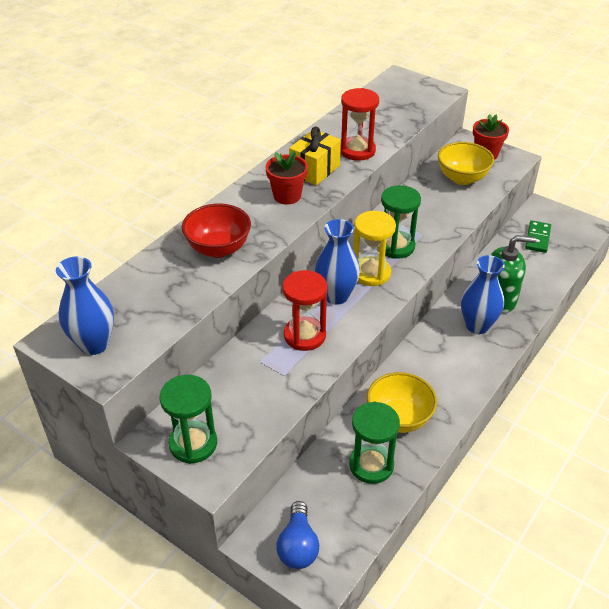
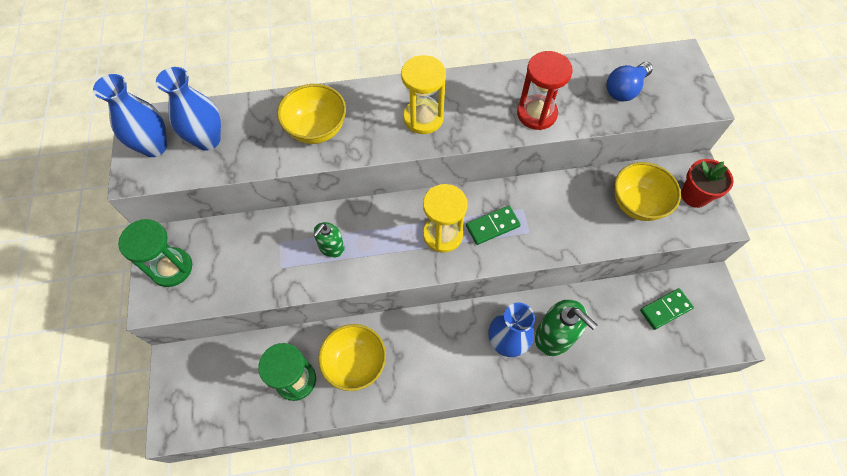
camera: 45 degrees right, 20 degrees up
red bowl [182,204,251,258] -> yellow bowl [277,84,346,144]
red flower pot [266,151,308,205] -> yellow hourglass [401,55,446,134]
blue light bulb [277,501,319,569] -> blue light bulb moved to [607,62,653,101]
red hourglass [282,270,327,351] -> green soap dispenser [313,222,345,258]
yellow gift [289,127,341,185] -> none
blue vase [315,219,360,305] -> blue vase moved to [156,67,221,151]
green hourglass [381,185,421,259] -> green domino [466,206,521,245]

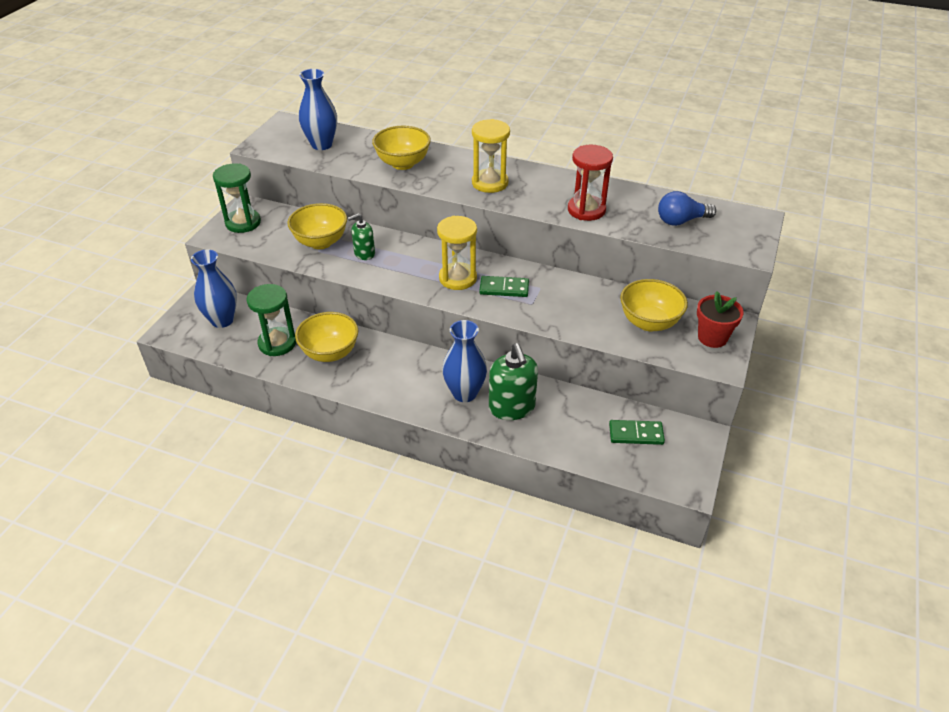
camera: 30 degrees right, 20 degrees down
blue vase [93,74,167,157] -> blue vase moved to [191,249,237,328]
none -> yellow bowl [287,203,347,249]

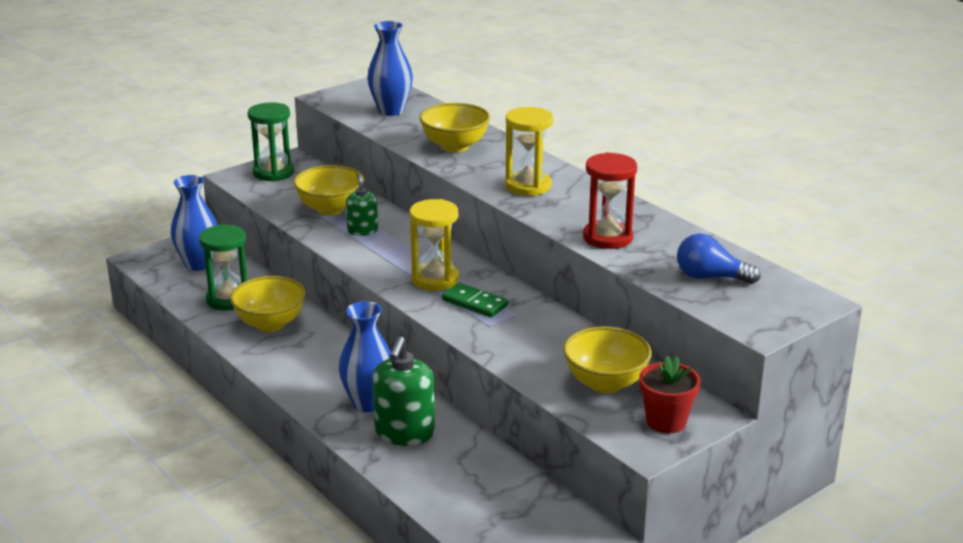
camera: 30 degrees right, 15 degrees down
green soap dispenser [348,213,375,260] -> green soap dispenser turned 75 degrees clockwise [346,173,378,236]
green domino [609,420,665,445] -> none

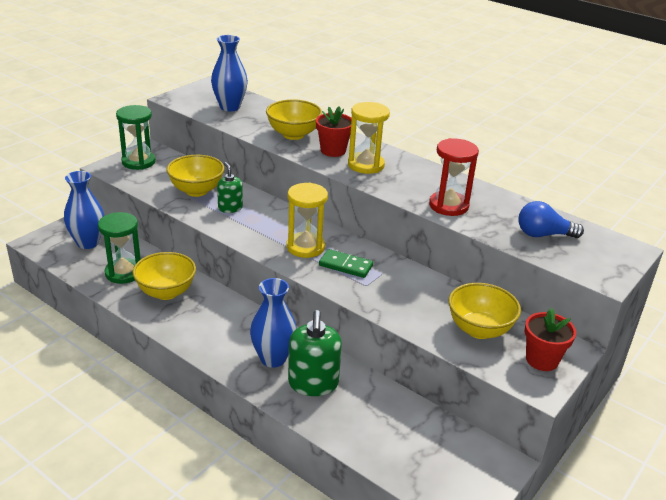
camera: 15 degrees left, 5 degrees up
none -> red flower pot [316,106,352,157]

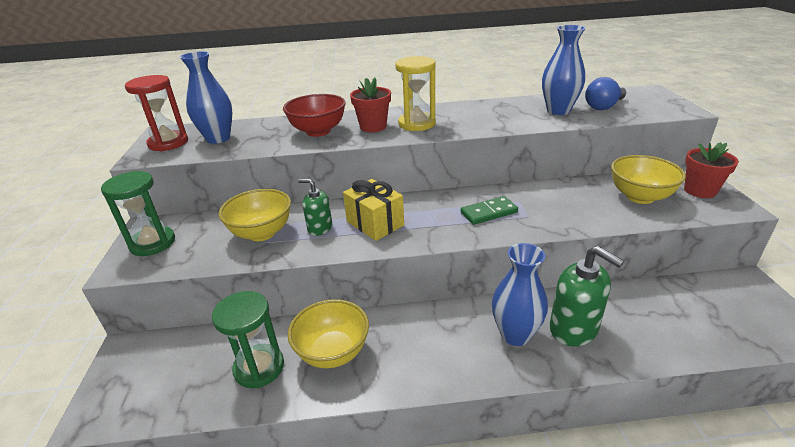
camera: 40 degrees left, 0 degrees up
blue vase [64,171,104,249] -> blue vase moved to [542,25,586,115]
yellow bowl [266,99,322,140] -> red bowl [283,94,346,137]
yellow hourglass [287,182,328,258] -> none
red hourglass [429,138,479,216] -> red hourglass moved to [125,75,188,151]
none -> yellow gift [343,179,404,241]

